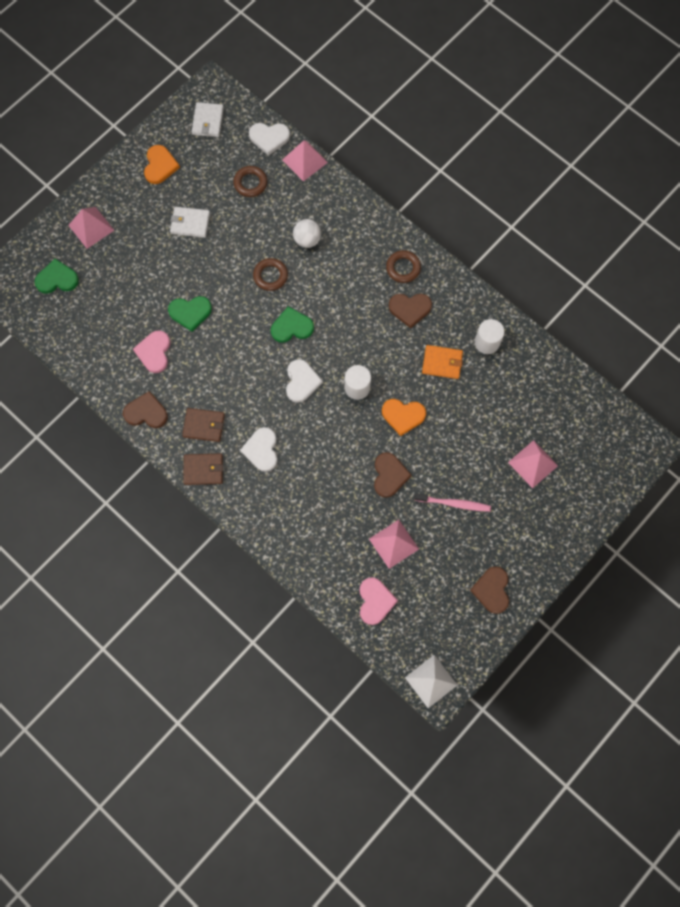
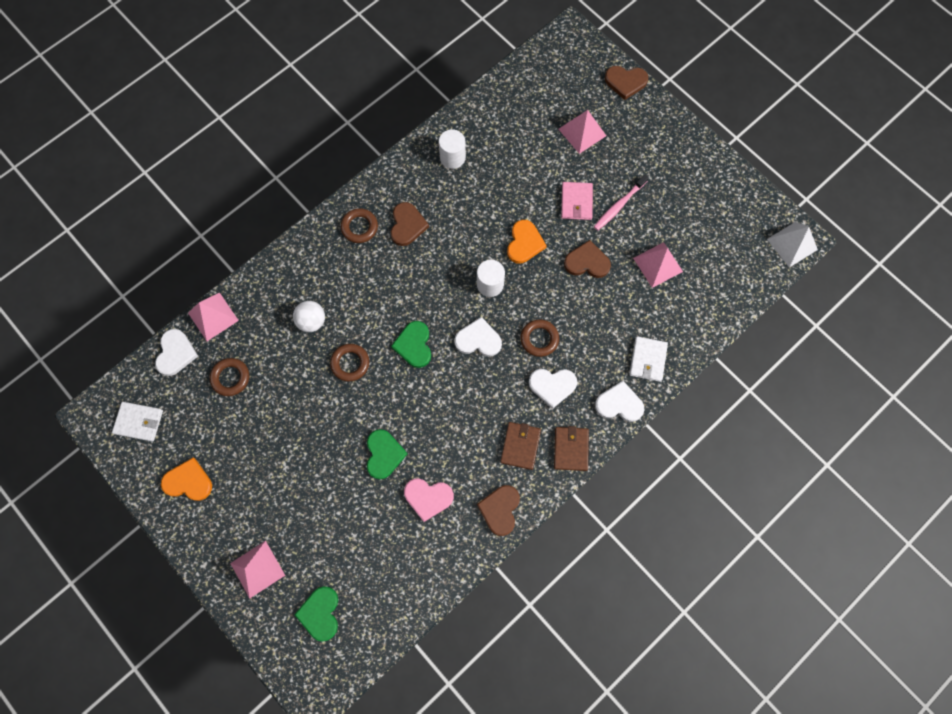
camera: 85 degrees left, 0 degrees up
white wallet [170,207,210,238] -> white wallet moved to [629,336,668,382]
pink heart [359,577,398,625] -> none
pink toothbrush [414,493,491,512] -> pink toothbrush turned 150 degrees counterclockwise [594,175,649,231]
orange wallet [422,345,463,379] -> none
brown heart [470,566,509,614] -> brown heart moved to [605,66,648,100]
none -> brown ring [520,319,559,357]
none -> pink wallet [561,182,593,220]
none -> white heart [595,381,644,422]

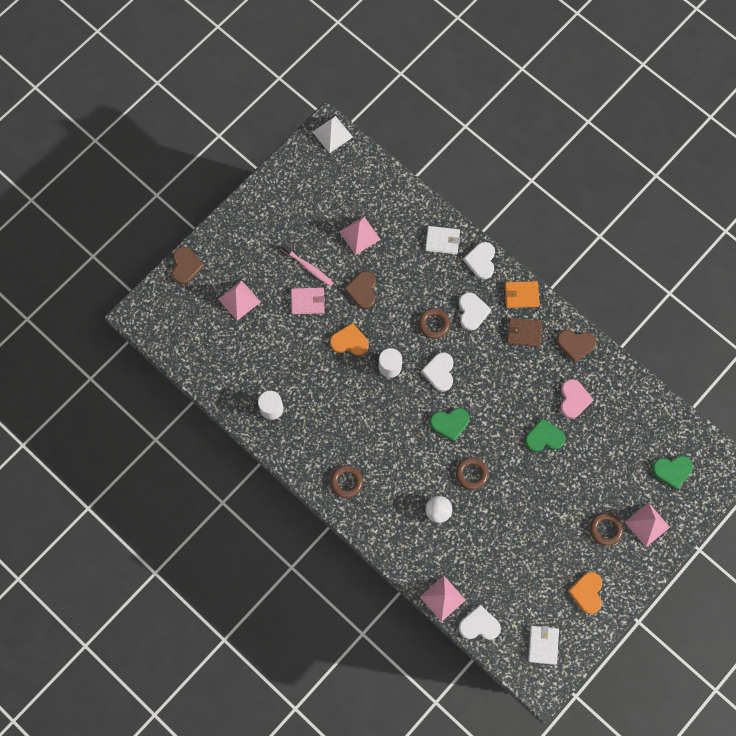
camera: 95 degrees left, 0 degrees up
brown ring [210,358,249,396] -> brown ring moved to [590,513,623,546]
brown heart [391,202,429,246] -> none
brown wallet [554,426,589,471] -> orange wallet [505,281,540,308]

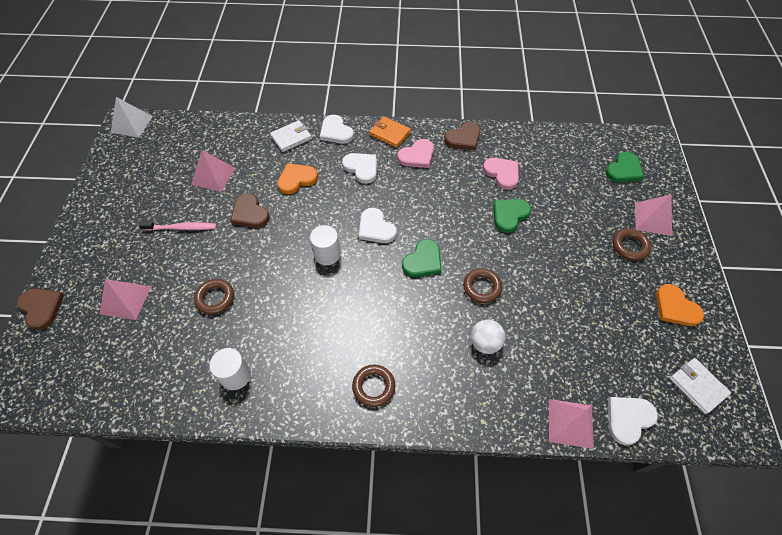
camera: 40 degrees left, 15 degrees down
pink wallet [291,287,325,314] -> none
orange heart [330,323,369,356] -> orange heart moved to [277,163,318,194]
brown ring [418,308,450,339] -> brown ring moved to [194,279,234,315]
orange wallet [505,281,540,308] -> orange wallet turned 75 degrees clockwise [369,116,411,148]
brown wallet [507,318,542,347] -> pink heart [397,139,434,168]

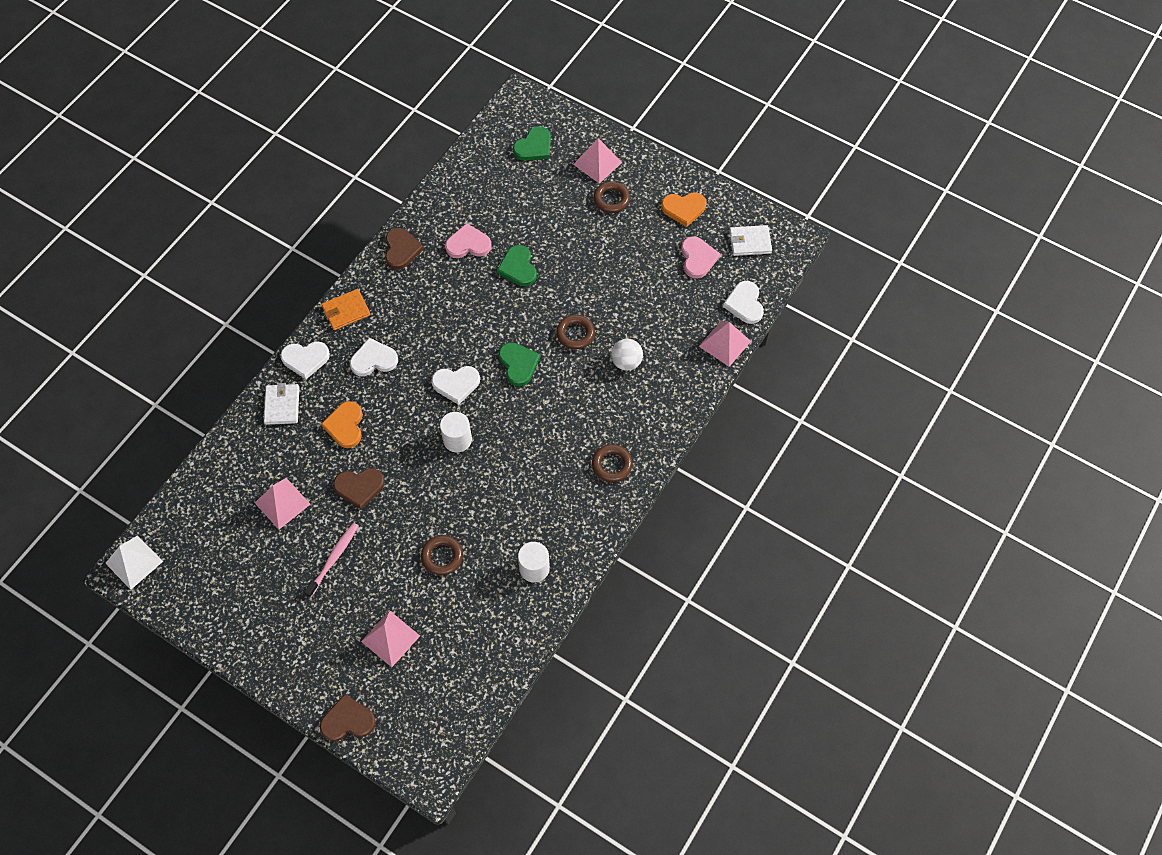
camera: 60 degrees left, 5 degrees up
pink heart [397,139,434,168] -> pink heart moved to [681,237,720,279]
green heart [605,152,644,182] -> green heart turned 60 degrees clockwise [513,126,551,161]

